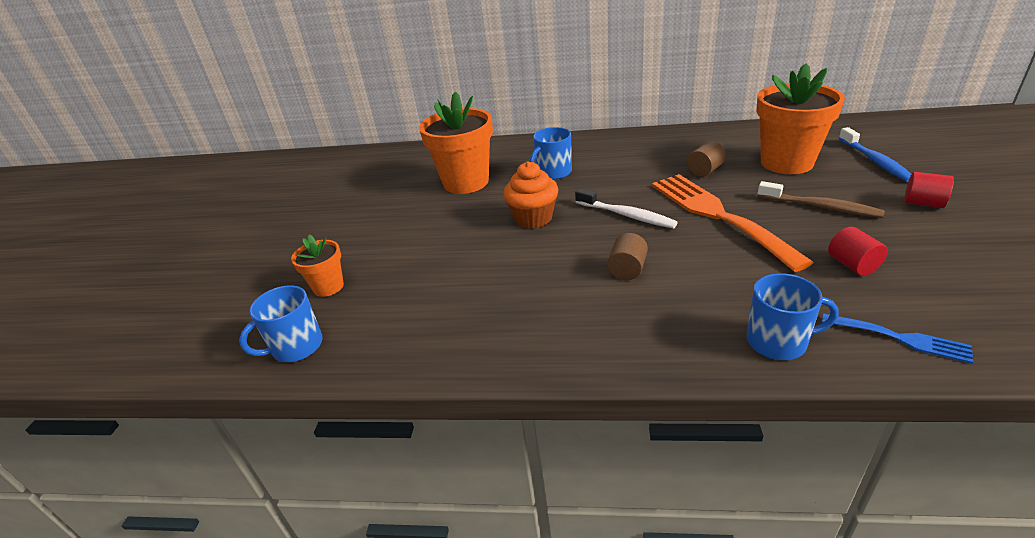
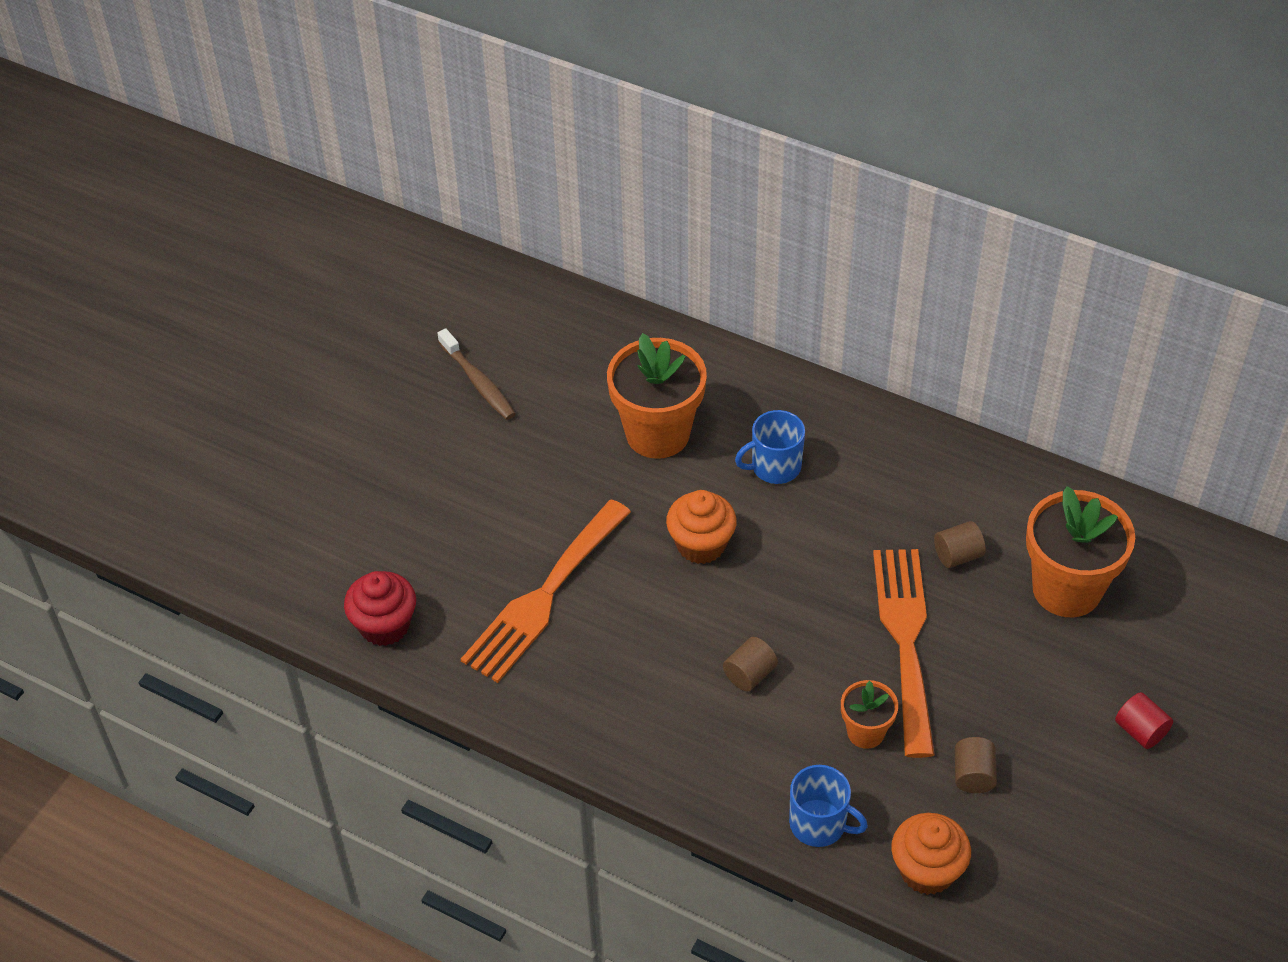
camera: 20 degrees right, 15 degrees up
blue mug [239,285,323,362] -> red cupcake [344,571,416,646]
orange flower pot [291,234,344,297] -> orange flower pot moved to [841,680,898,749]
white toothbrush [575,188,678,229] -> none
brown toothbrush [758,181,885,218] -> brown toothbrush moved to [438,328,516,420]
blue fork [822,313,973,364] -> orange cupcake [891,813,971,895]
red cylinder [828,227,888,276] -> brown cylinder [955,737,997,793]
blue toothbrush [839,127,911,182] -> none
none -> orange fork [460,500,631,683]

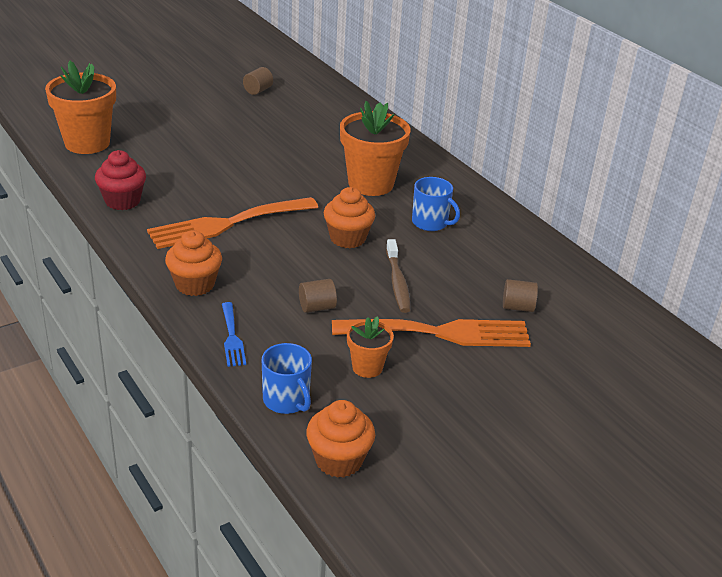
camera: 25 degrees right, 15 degrees down
brown toothbrush [438,328,516,420] -> brown toothbrush moved to [386,239,410,313]
blue mug [735,410,805,484] -> blue mug turned 150 degrees counterclockwise [412,177,460,231]
orange fork [873,549,935,758] -> orange fork turned 60 degrees clockwise [332,319,531,347]
brown cylinder [955,737,997,793] -> brown cylinder moved to [243,67,273,95]
orange flower pot [1026,486,1135,617] -> orange flower pot moved to [45,60,116,154]
red cylinder [1115,692,1173,749] -> none
none -> orange cupcake [165,230,222,296]
none -> blue fork [222,302,246,367]

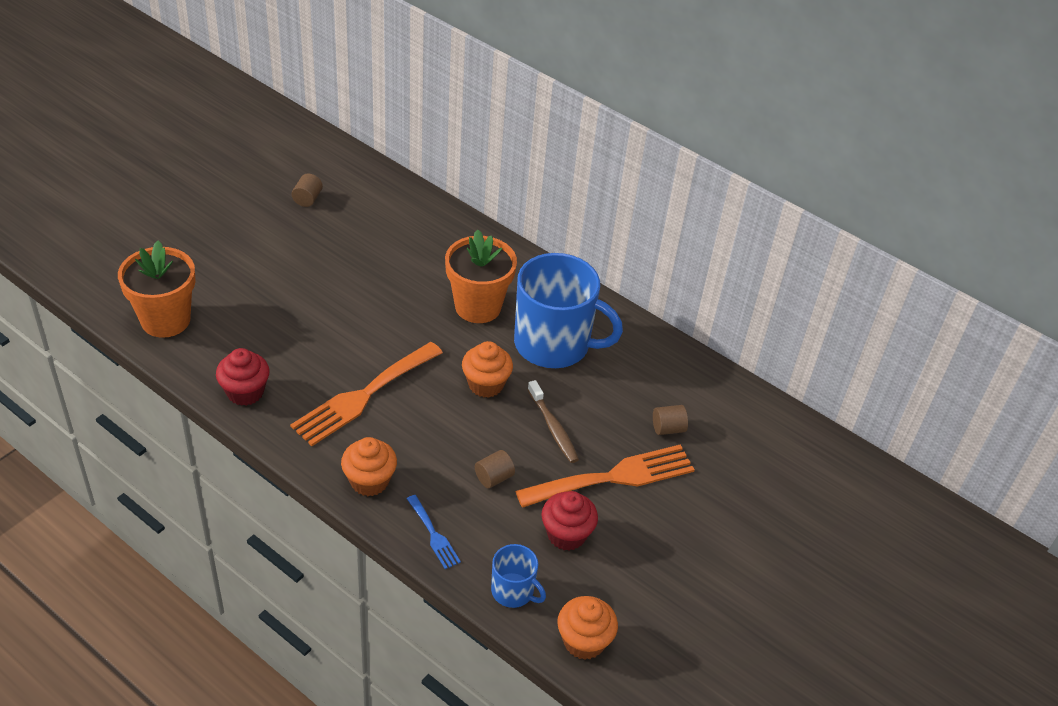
camera: 20 degrees left, 10 degrees up
orange flower pot [347,316,394,378] -> red cupcake [541,491,598,551]
blue mug [412,177,460,231] -> blue mug [514,253,623,368], size x2.11

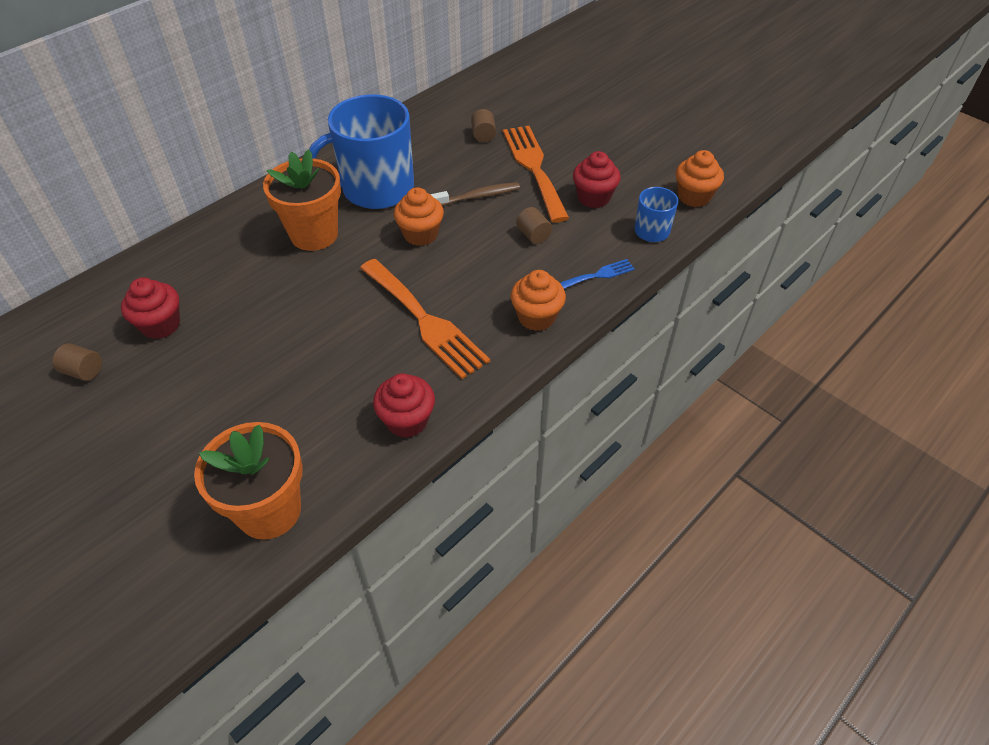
camera: 80 degrees left, 5 degrees up
blue mug [514,253,623,368] -> blue mug turned 135 degrees counterclockwise [309,94,414,209]
none -> red cupcake [121,277,180,339]

